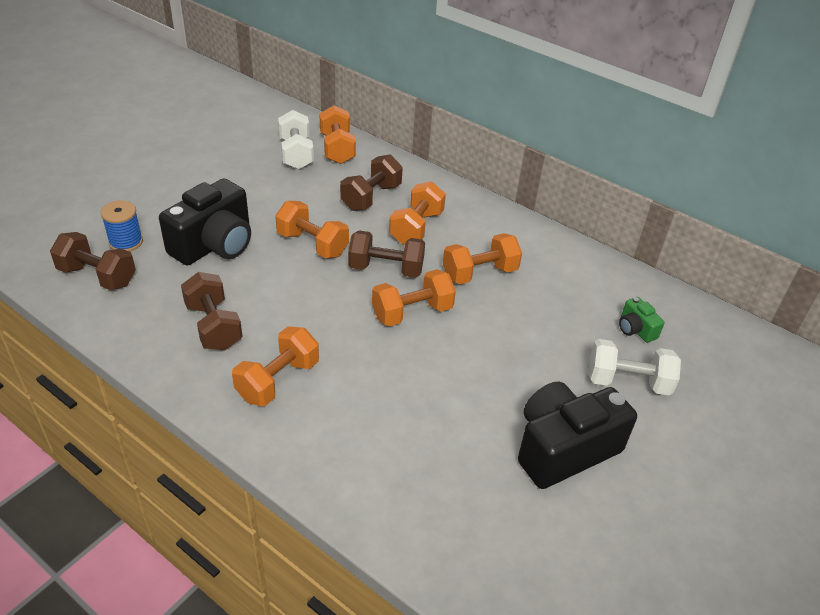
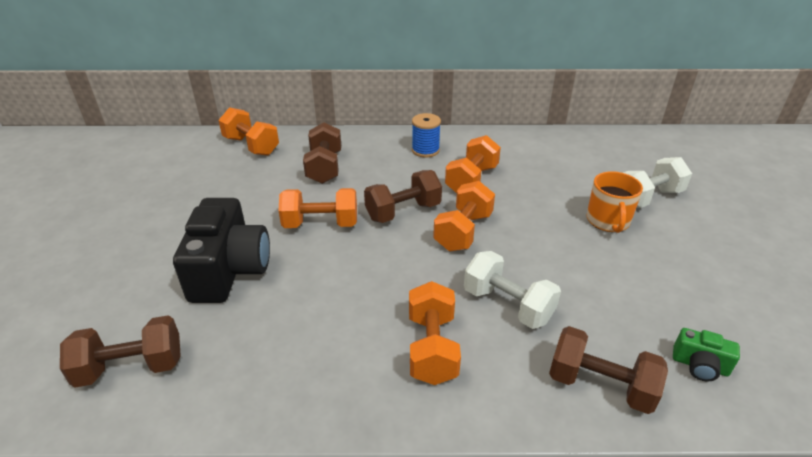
camera: 35 degrees left, 5 degrees down
blue spool [101,200,143,252] -> blue spool moved to [412,113,441,157]
brown dumbbell [181,272,243,350] -> brown dumbbell moved to [549,326,668,414]
white dumbbell [278,110,314,170] -> white dumbbell moved to [464,251,561,329]
orange dumbbell [389,181,446,245] -> none
black camera [518,382,637,489] -> none
green camera [619,297,664,343] -> green camera moved to [673,328,740,382]
none -> orange mug [587,171,643,233]

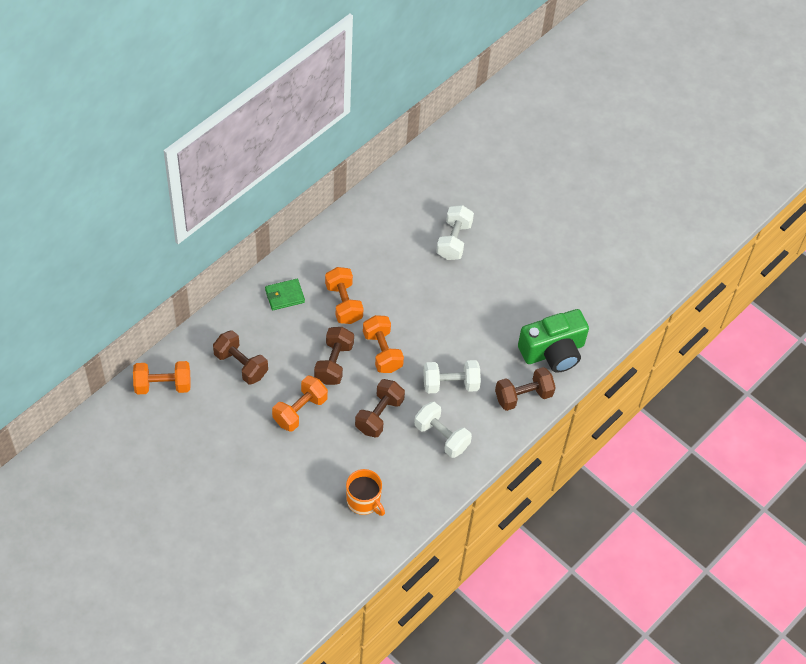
camera: 50 degrees left, 20 degrees up
brown dumbbell [60,315,181,388] -> brown dumbbell moved to [355,379,405,438]
black camera [173,198,270,303] -> none
orange dumbbell [409,281,461,385] -> white dumbbell [414,402,472,458]
blue spool [412,113,441,157] -> green wallet [265,279,305,310]
orange mug [587,171,643,233] -> orange mug moved to [346,469,385,516]
green camera [673,328,740,382] -> green camera [518,309,589,373], size x2.19

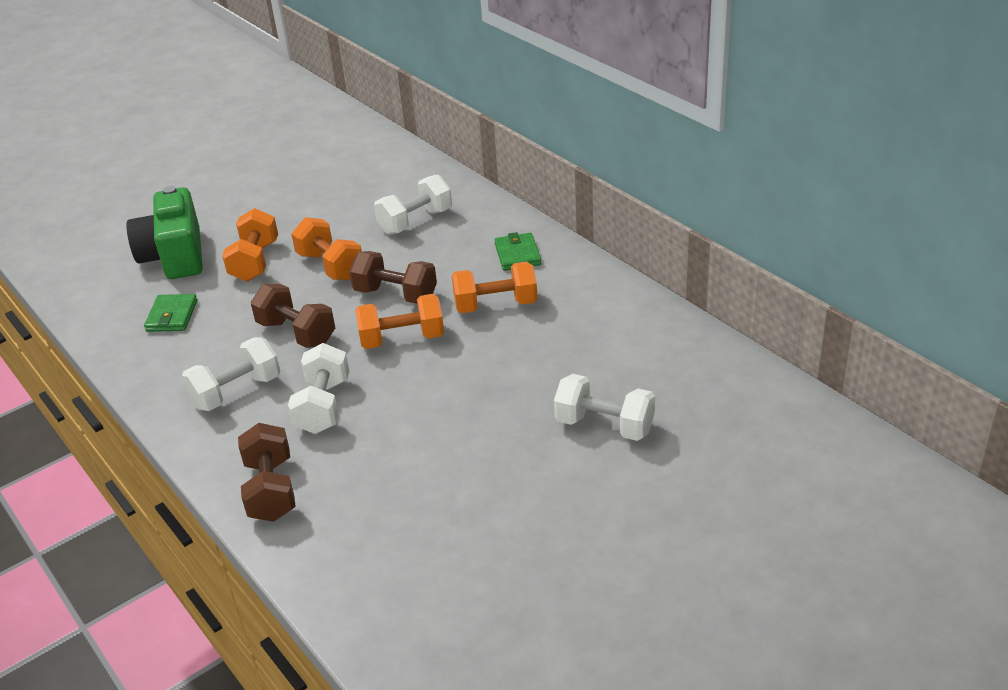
camera: 105 degrees right, 20 degrees down
orange dumbbell [133,361,191,395] -> orange dumbbell moved to [222,208,278,282]
brown dumbbell [213,330,268,384] -> white dumbbell [374,174,452,235]
orange mug [346,469,385,516] -> green wallet [144,294,197,332]
green camera [518,309,589,373] -> green camera moved to [126,186,203,279]

